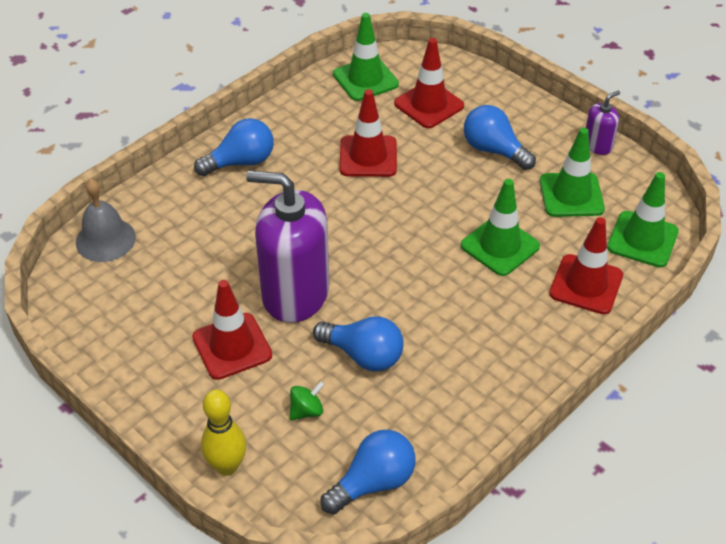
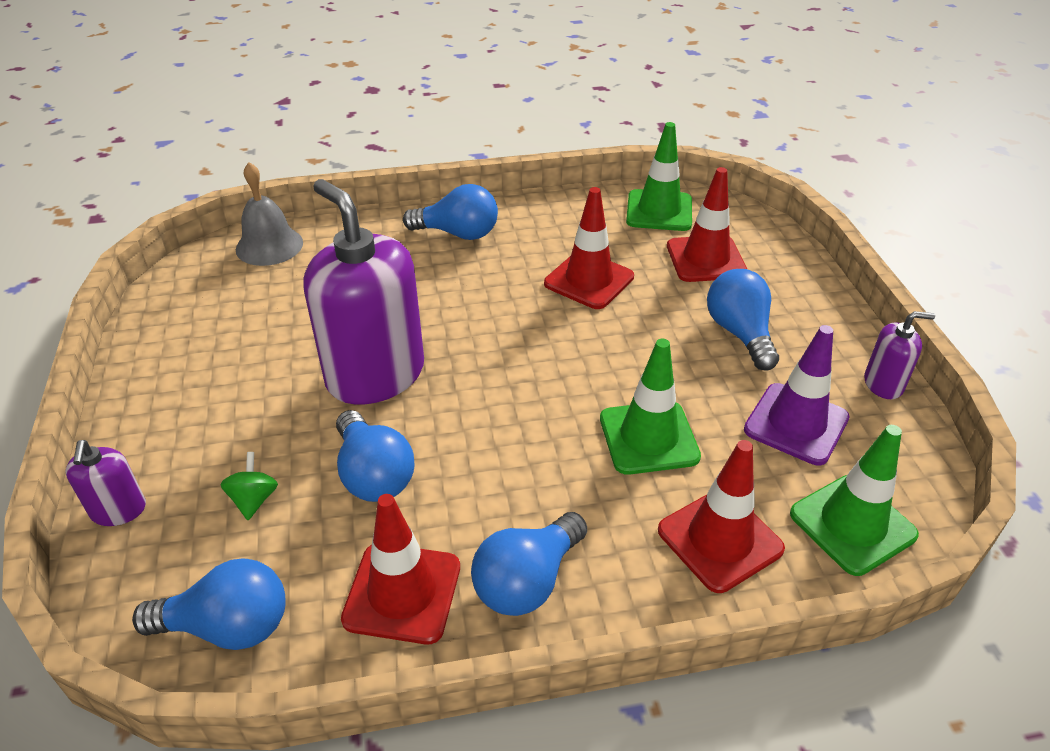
camera: 35 degrees right, 5 degrees down
red traffic cone [192,280,272,380] -> red traffic cone moved to [341,494,460,644]
yellow bowling pin [201,389,246,476] -> purple soap dispenser [65,440,146,526]
green spinning top [290,381,324,420] -> green spinning top turned 90 degrees counterclockwise [220,452,278,520]
green traffic cone [540,128,605,217] -> purple traffic cone [744,325,849,465]
none -> blue light bulb [471,512,587,616]

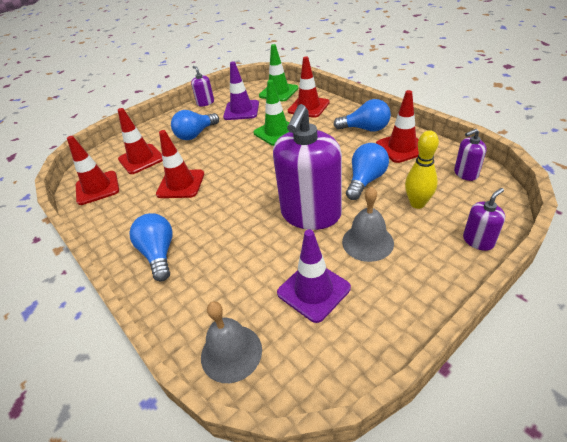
camera: 115 degrees left, 0 degrees up
blue light bulb [132,559,286,650] -> purple soap dispenser [454,129,487,181]
green spinning top [220,452,278,520] -> yellow bowling pin [405,130,439,209]
green traffic cone [626,122,692,231] -> red traffic cone [67,136,119,205]
none -> purple traffic cone [277,229,351,323]
none -> grey bell [342,186,394,262]

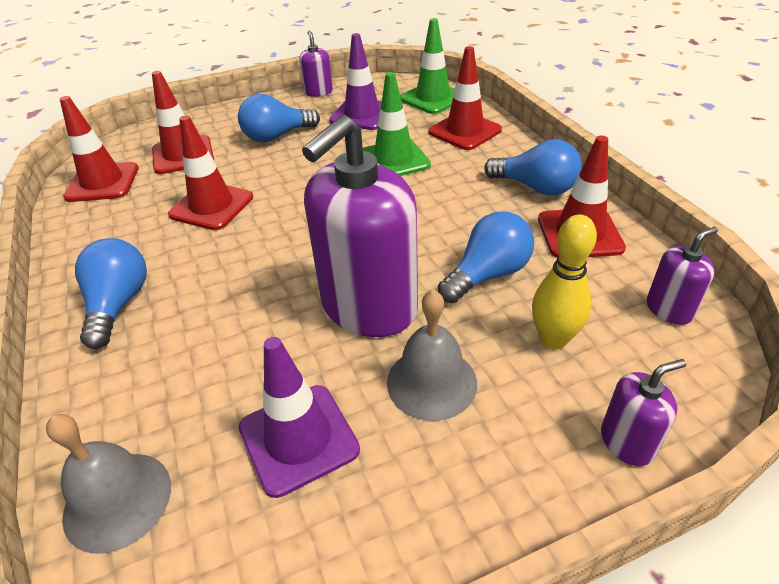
camera: 15 degrees right, 0 degrees up
purple soap dispenser [454,129,487,181] -> purple soap dispenser turned 150 degrees clockwise [647,227,718,325]

